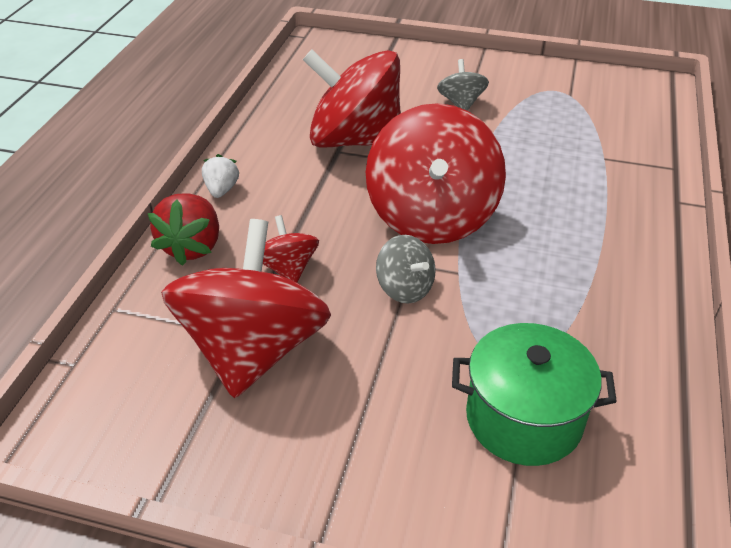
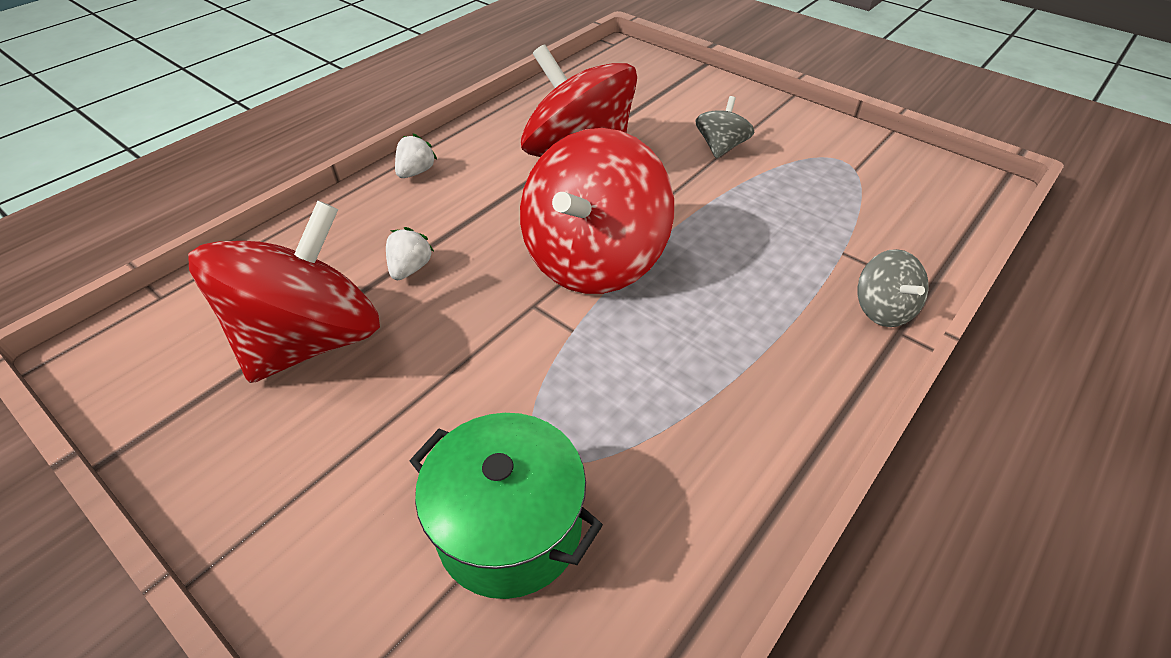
camera: 25 degrees right, 5 degrees up
red strawberry [148,193,219,266] -> none
red spinning top [263,215,319,283] -> white strawberry [386,227,434,280]
grey spinning top [376,235,436,304] -> grey spinning top moved to [858,249,929,327]

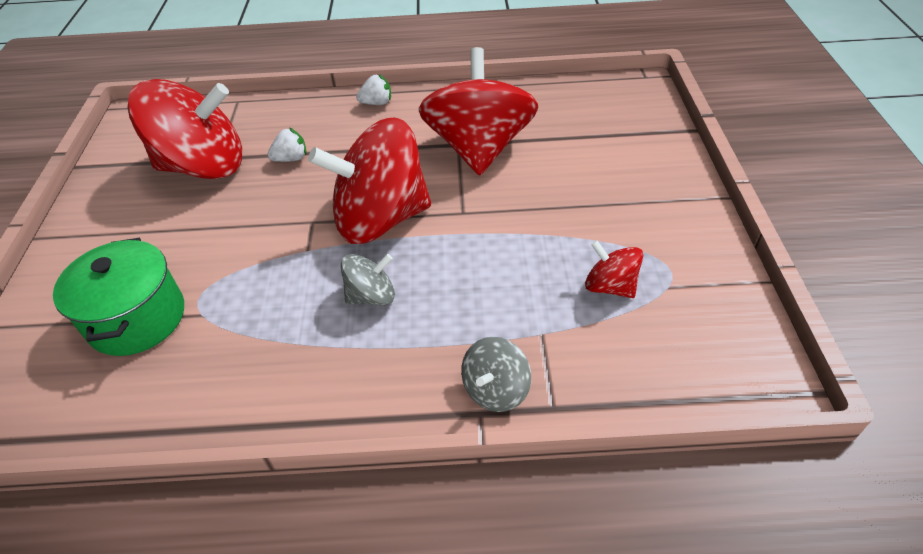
camera: 50 degrees right, 0 degrees up
grey spinning top [696,96,754,158] -> grey spinning top moved to [341,254,395,306]
none -> red spinning top [585,240,643,298]

